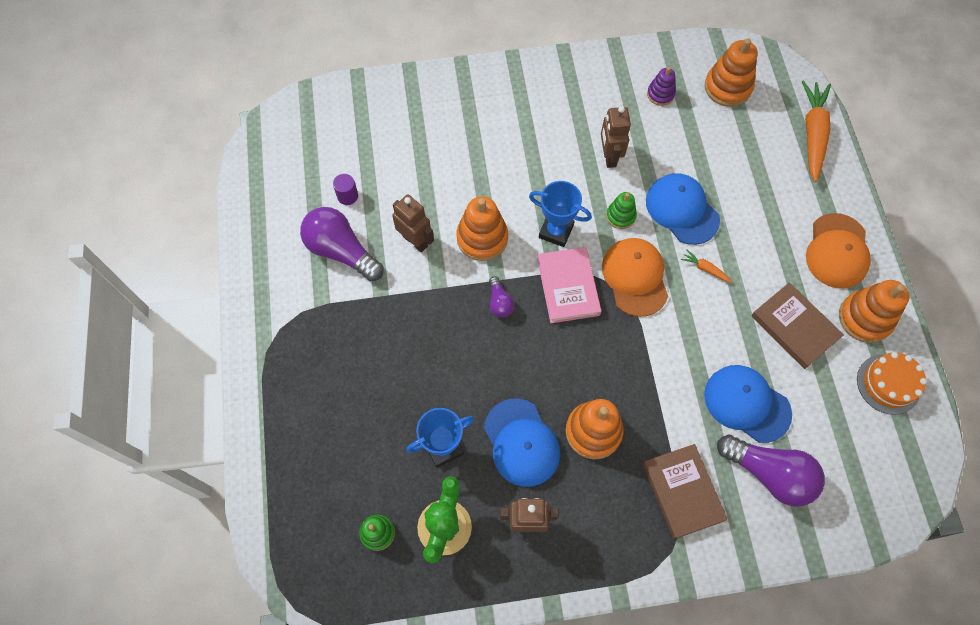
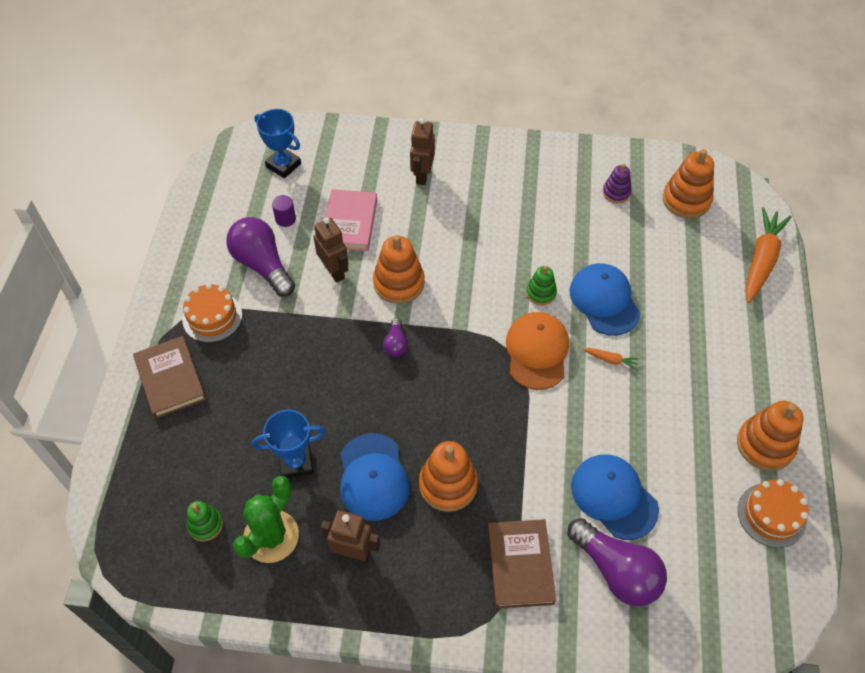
camera: 15 degrees right, 10 degrees down
blue trophy [529,181,592,247] -> blue trophy moved to [255,109,301,178]
pink book [537,247,601,323] -> pink book moved to [325,189,377,251]
brown robot [601,106,631,168] -> brown robot moved to [410,118,435,185]
orange carrot [681,250,733,282] -> orange carrot turned 150 degrees clockwise [583,348,640,370]
brown book [751,282,844,369] -> brown book moved to [133,336,206,419]
orange cap [806,213,871,289] -> none
none -> orange cake [182,283,242,343]

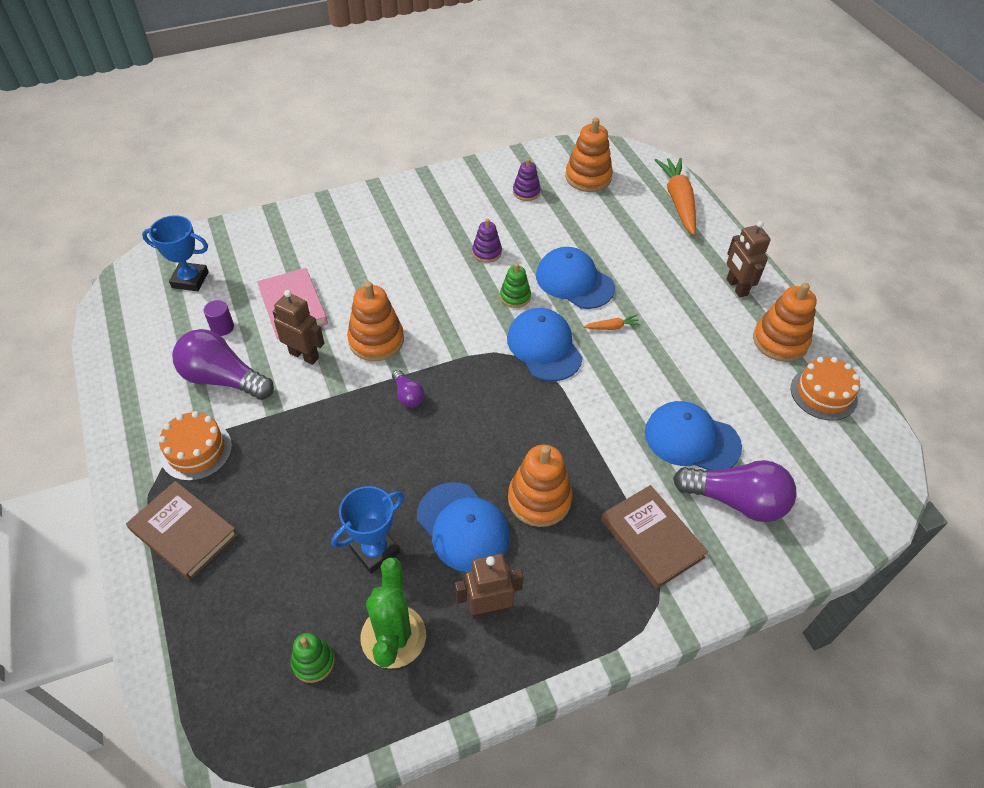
camera: 30 degrees left, 5 degrees down
brown robot [410,118,435,185] -> brown robot moved to [727,221,771,297]
orange cap [506,312,569,390] -> blue cap [507,308,583,381]
none -> purple stacking toy [472,219,502,263]

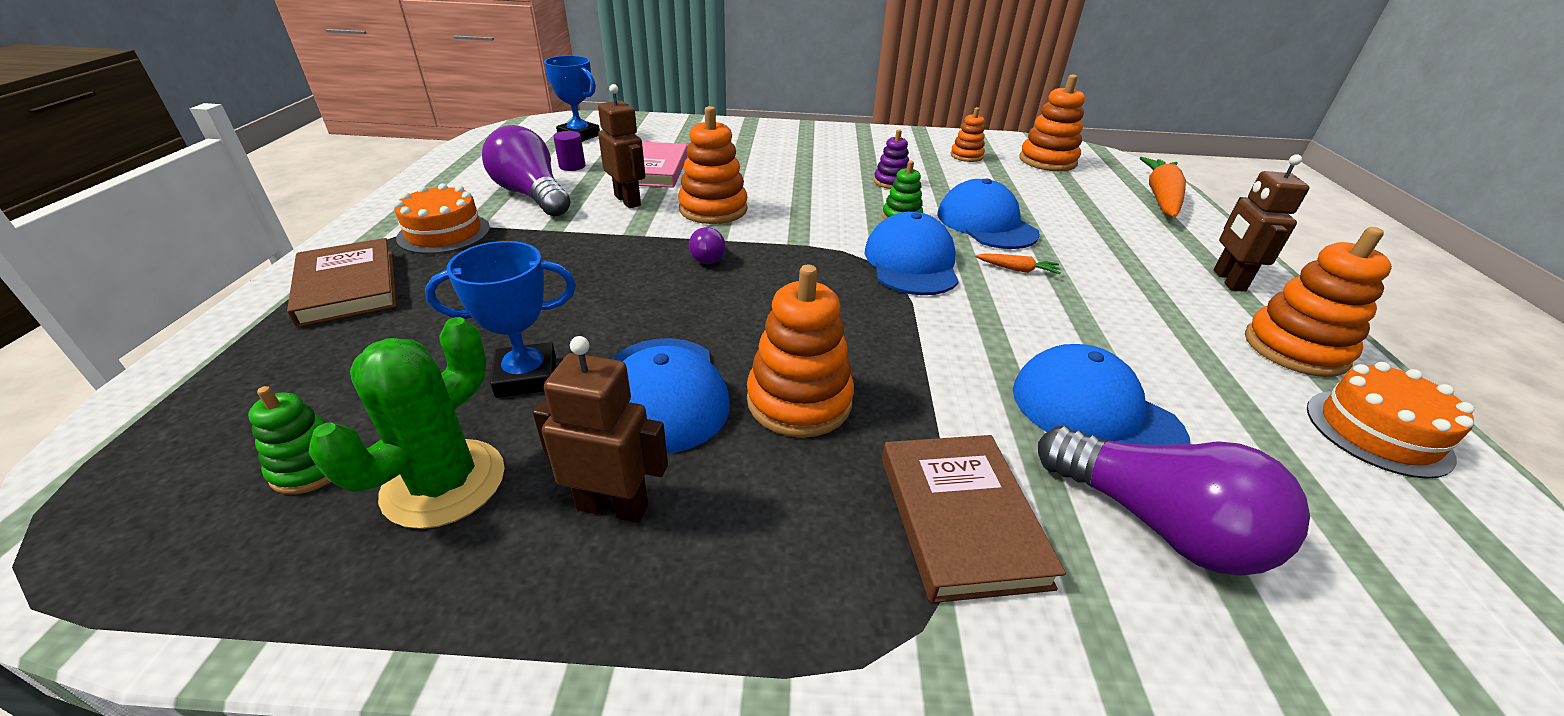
camera: 25 degrees right, 15 degrees down
purple stacking toy [513,158,541,201] -> orange stacking toy [950,107,985,162]

